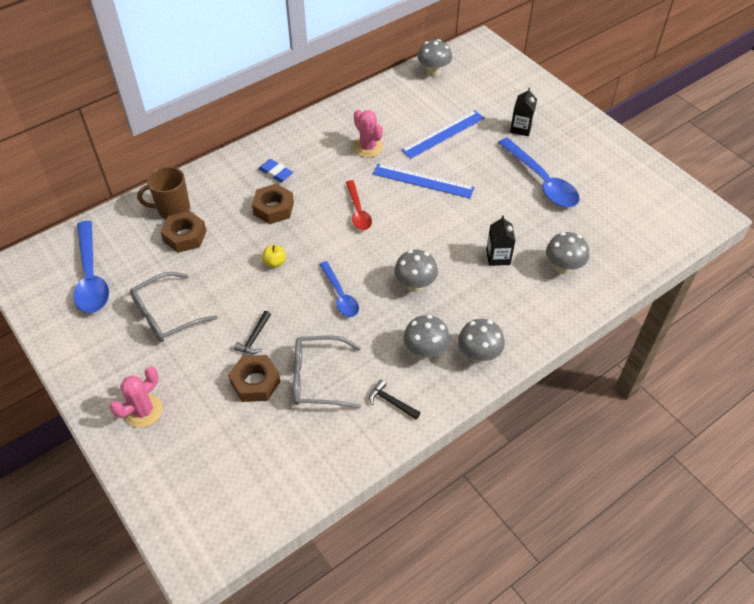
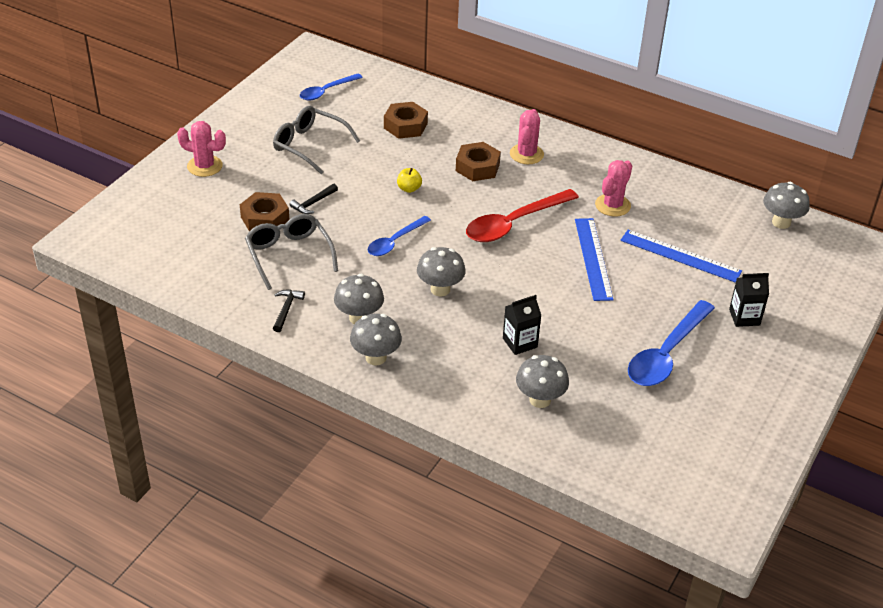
camera: 65 degrees right, 10 degrees down
blue spoon [74,221,109,313] -> blue spoon [300,74,363,100], size x0.60
brown mug [137,166,190,219] -> none
black hammer [234,311,271,354] -> black hammer turned 45 degrees counterclockwise [289,184,338,214]
blue eraser [258,159,293,182] -> pink cactus [510,109,544,164]
red spoon [346,180,372,230] -> red spoon [466,189,579,242], size x1.65

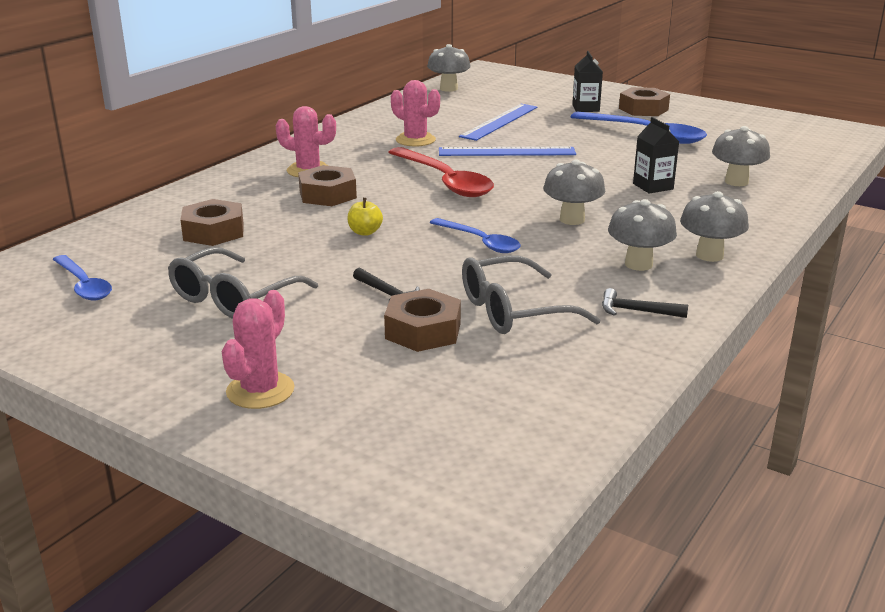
camera: 85 degrees left, 15 degrees down
none -> brown nut [619,87,670,116]

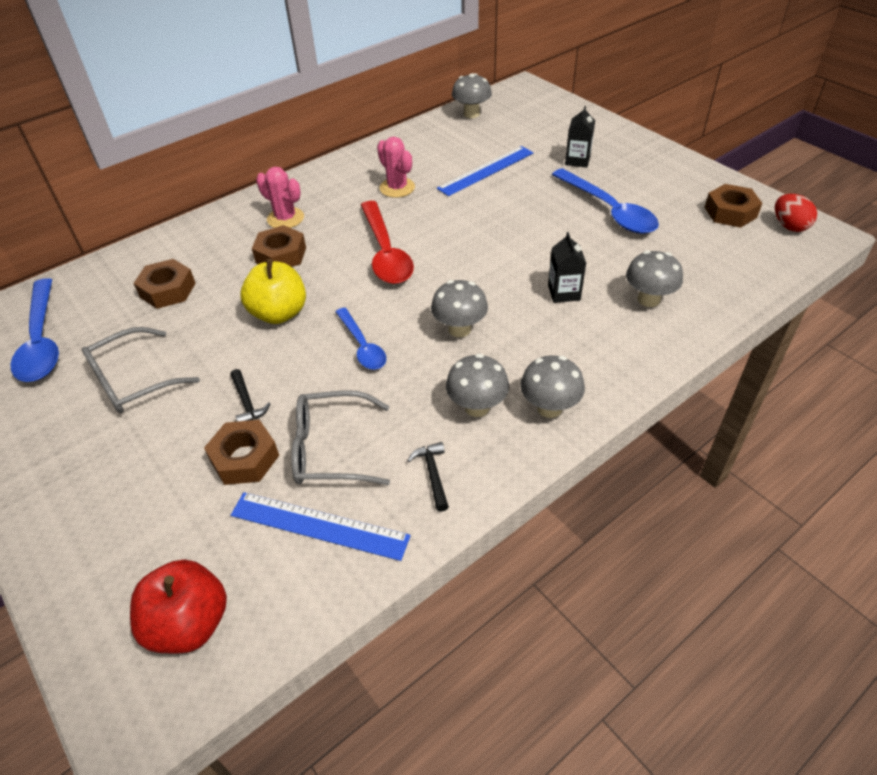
camera: 20 degrees right, 20 degrees up
blue spoon [53,255,112,301] -> blue spoon [10,278,59,382], size x1.65
pink cactus [222,290,295,409] -> none
yellow apple [347,198,383,236] -> yellow apple [240,259,306,324], size x2.05
blue ruler [439,147,576,156] -> blue ruler moved to [231,492,411,561]
black hammer [602,288,688,318] -> black hammer turned 45 degrees clockwise [407,442,449,512]
brown nut [619,87,670,116] -> brown nut moved to [704,184,762,228]
none -> red apple [130,559,227,653]
none -> red egg [775,194,817,232]

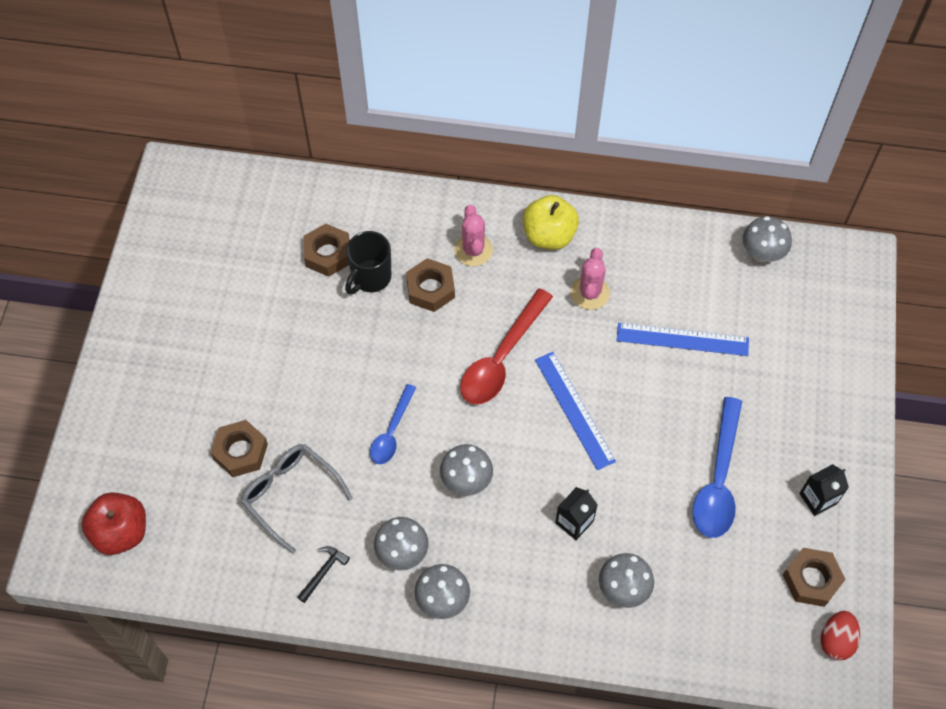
camera: 45 degrees right, 15 degrees up
blue spoon [10,278,59,382] -> none
grey glasses [82,327,200,413] -> none
black hammer [231,369,270,422] -> none
blue ruler [231,492,411,561] -> blue ruler moved to [535,352,616,470]
yellow apple [240,259,306,324] -> yellow apple moved to [523,195,579,250]
black carton [565,106,595,168] -> black carton moved to [799,464,849,516]
none -> black mug [345,231,391,294]

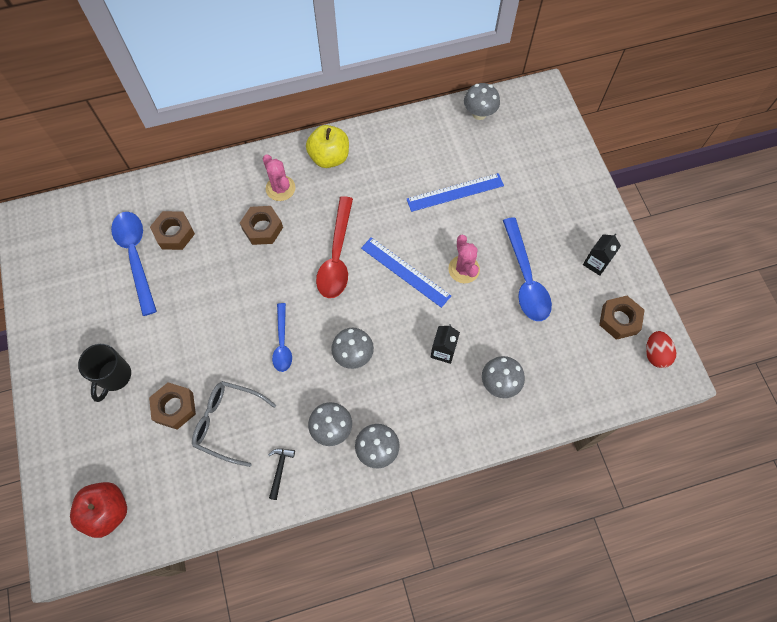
camera: 25 degrees left, 5 degrees up
black mug [345,231,391,294] -> black mug moved to [78,344,131,402]
pink cactus [571,248,610,310] -> pink cactus moved to [448,234,480,283]
none -> blue spoon [111,212,157,316]

